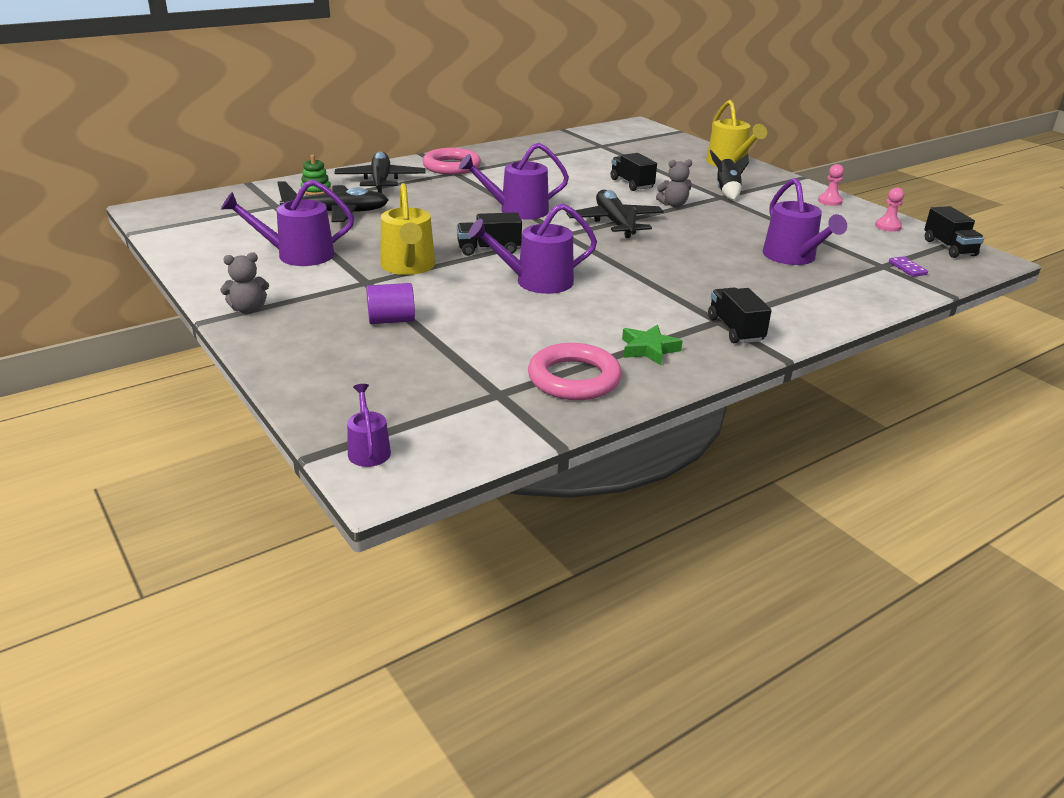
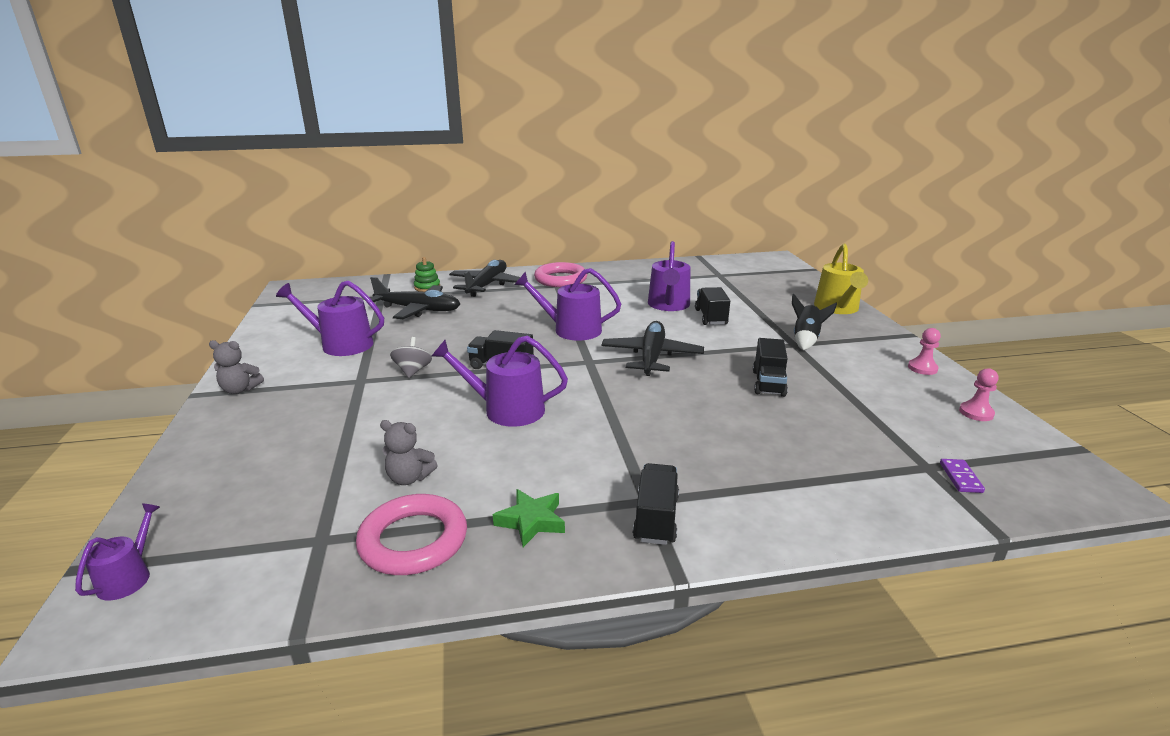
camera: 25 degrees right, 5 degrees down
purple cylinder [366,283,415,324] -> none
yellow watering can [381,183,435,275] -> grey spinning top [390,337,432,378]
grey teddy bear [656,159,692,207] -> grey teddy bear moved to [380,420,438,485]
purple watering can [763,178,847,265] -> purple watering can moved to [648,241,690,311]
black truck [924,206,984,258] -> black truck moved to [753,338,788,397]

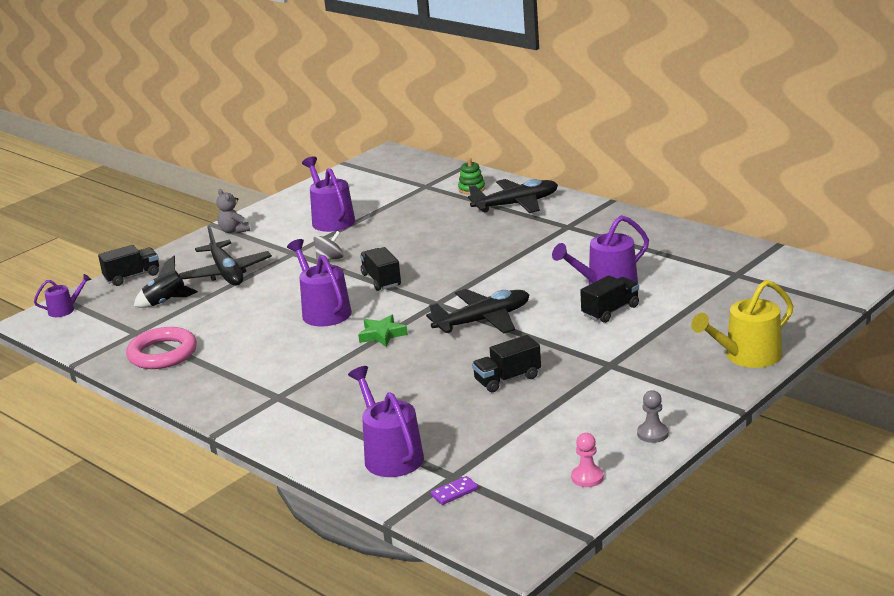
camera: 55 degrees right, 0 degrees up
black plane [370,277,460,319] -> black plane moved to [179,226,272,286]
grey teddy bear [380,420,438,485] -> none
green star [493,489,565,547] -> green star moved to [358,315,408,347]
purple watering can [514,268,621,341] -> purple watering can moved to [348,366,424,477]
pink ring [534,262,587,287] -> none
black truck [633,463,679,545] -> black truck moved to [98,245,159,286]
black rocket [792,294,837,350] -> black rocket moved to [134,255,198,308]
pink pawn [908,328,941,375] -> grey pawn [637,390,668,443]

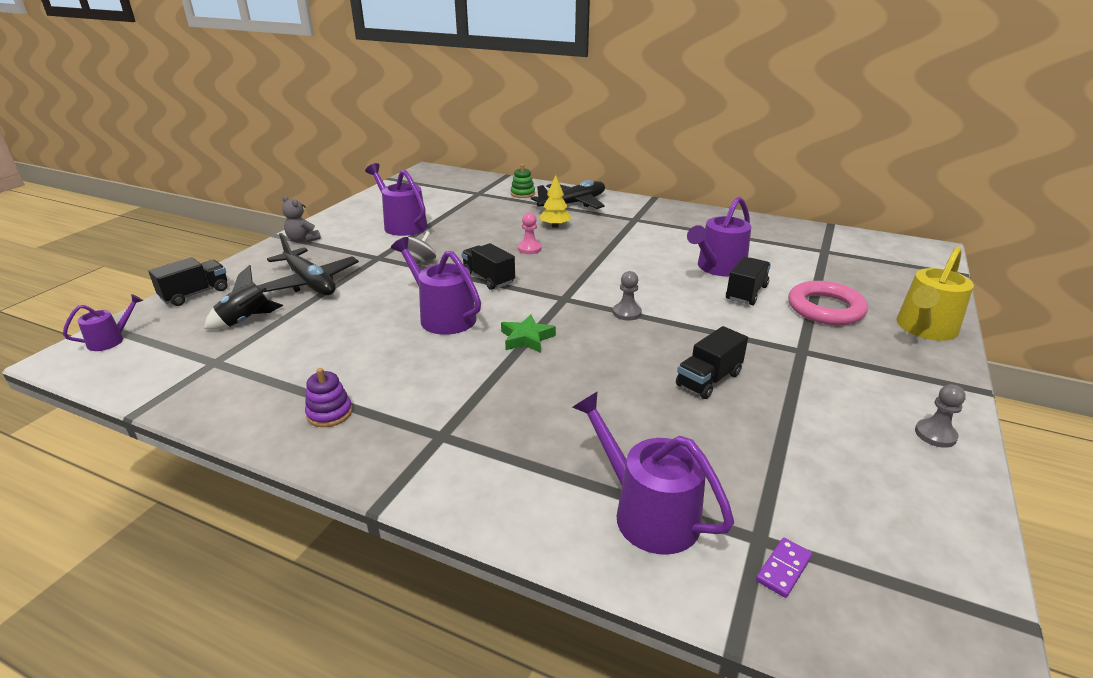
camera: 20 degrees left, 5 degrees up
pink ring [126,327,197,369] -> pink ring moved to [788,281,868,325]
black plane [426,289,529,334] -> grey pawn [613,271,642,320]
pink pawn [571,433,604,487] -> pink pawn moved to [518,212,542,254]
none -> purple stacking toy [305,368,352,427]
none -> yellow tree [539,175,571,228]

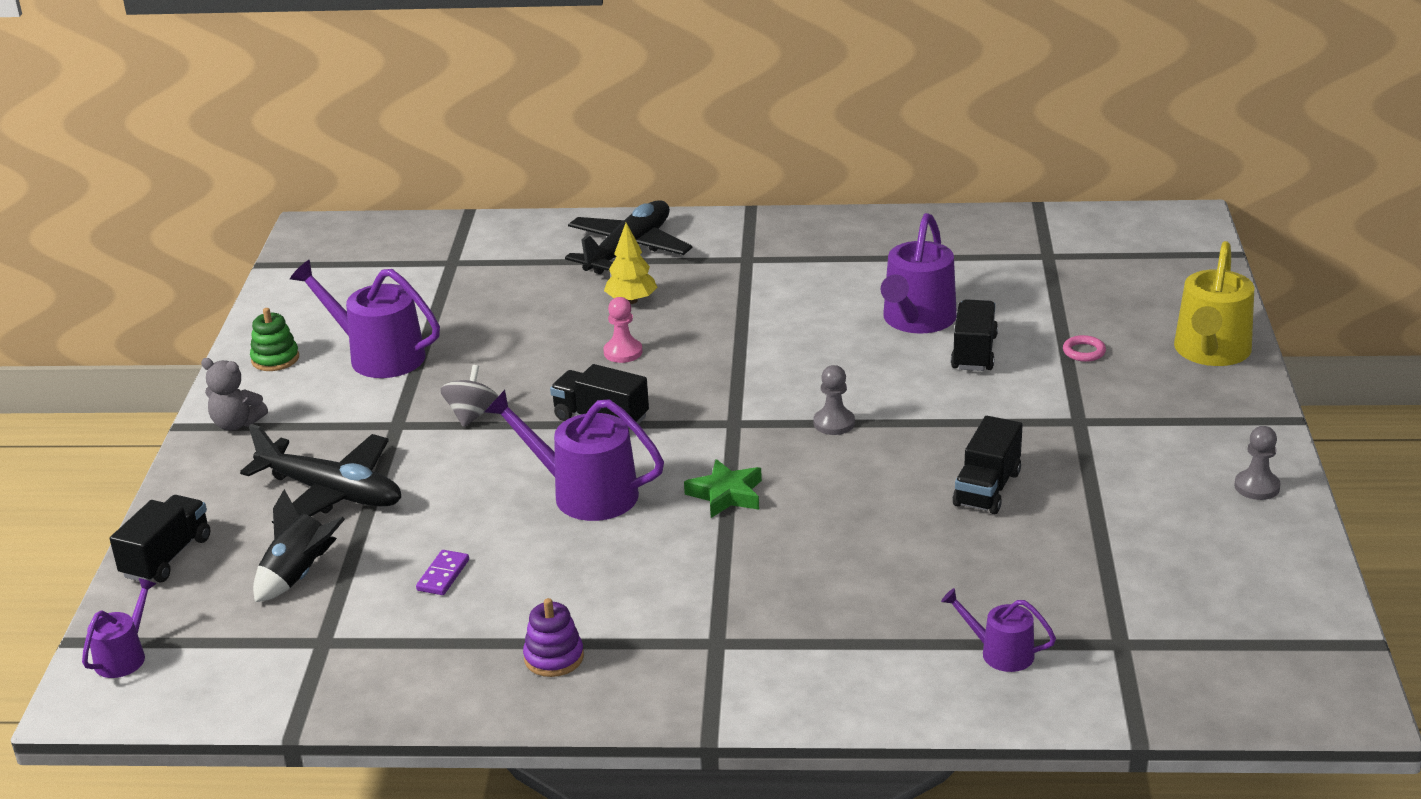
camera: 20 degrees left, 0 degrees up
green stacking toy [511,164,535,198] -> green stacking toy moved to [250,308,299,371]
purple watering can [572,391,734,555] -> purple watering can [941,588,1056,672], size x0.54
purple domino [756,538,812,598] -> purple domino moved to [416,550,469,595]
pink ring [788,281,868,325] -> pink ring [1063,335,1106,362], size x0.41

